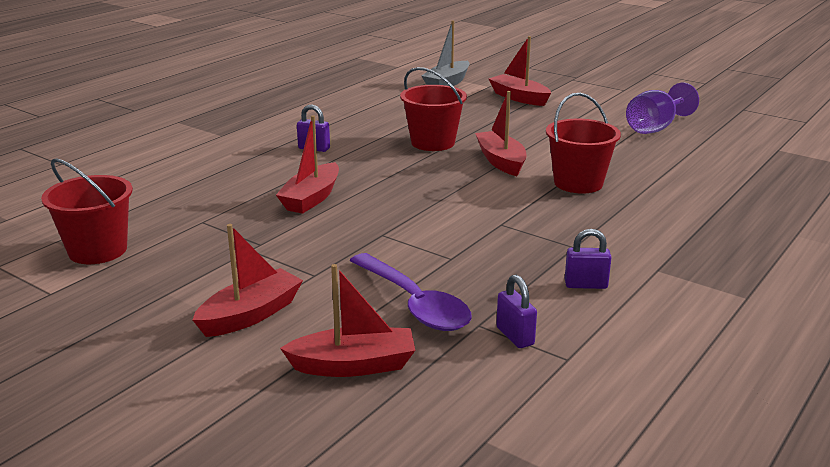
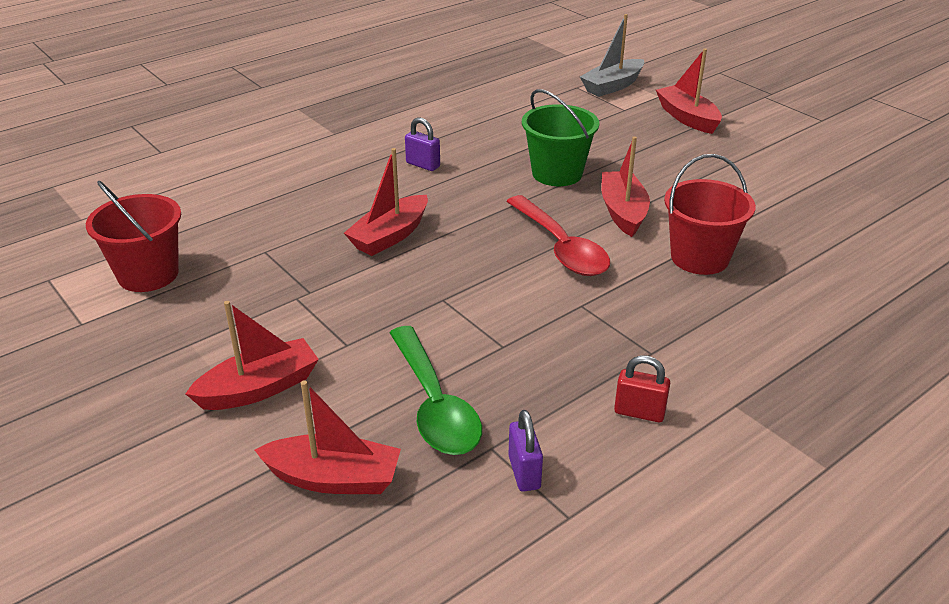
camera: 15 degrees right, 10 degrees up
purple spoon [350,253,472,331] -> green spoon [390,326,482,455]
red bucket [400,67,467,151] -> green bucket [522,89,599,186]
purple padlock [565,229,612,289] -> red padlock [614,355,670,422]
purple goblet [626,82,699,134] -> none
none -> red spoon [506,195,610,276]

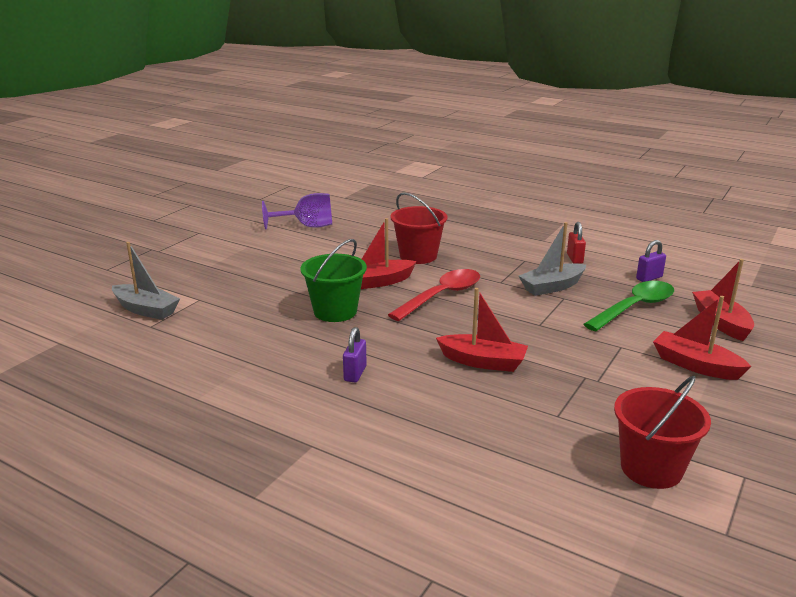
camera: 110 degrees left, 10 degrees down
red boat [656,48,722,134] -> none
none -> purple goblet [262,193,332,229]
none -> grey boat [519,222,586,296]

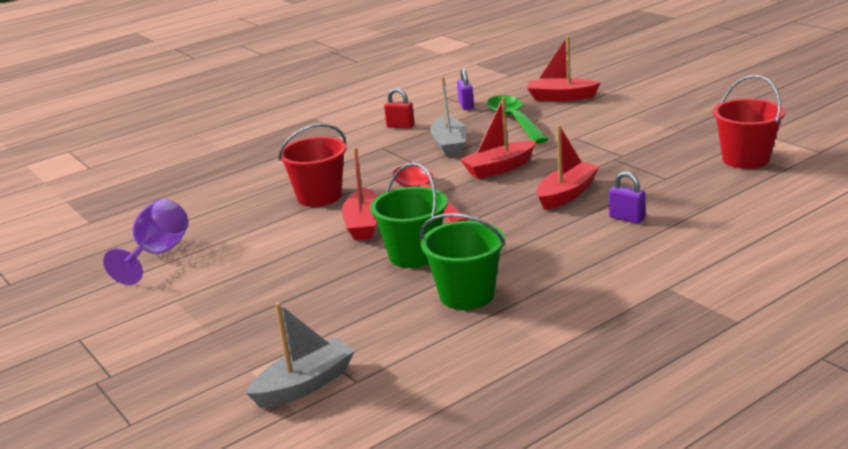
camera: 65 degrees left, 0 degrees up
purple padlock [343,327,367,382] -> purple padlock moved to [609,171,646,224]
red boat [653,296,752,380] -> red boat moved to [460,97,536,179]
none -> green bucket [420,213,505,310]

